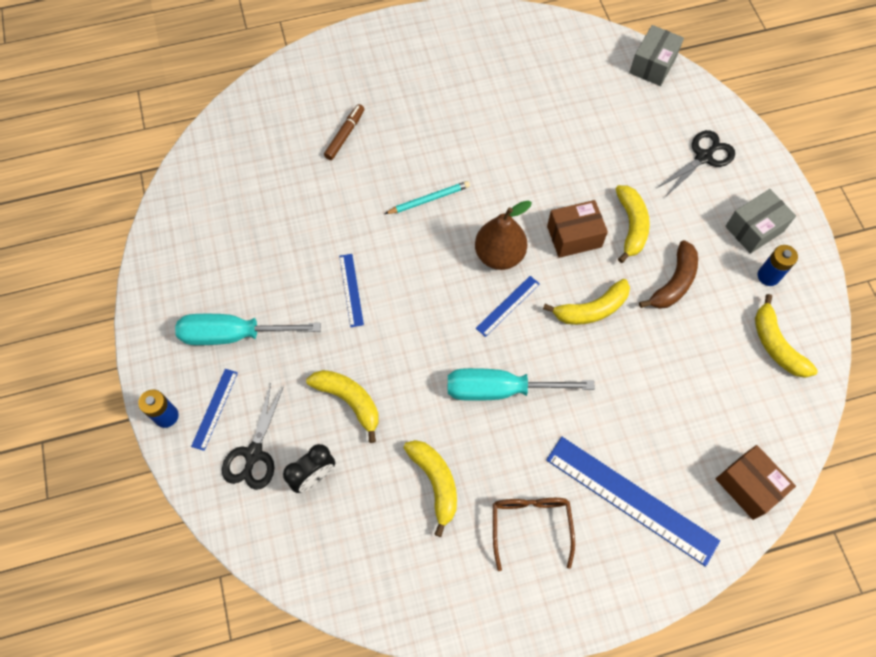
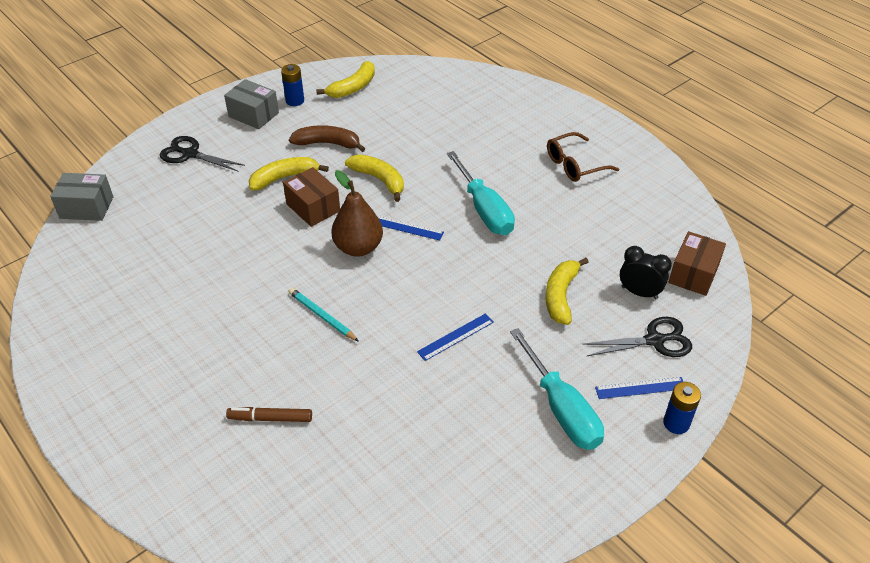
camera: 115 degrees left, 20 degrees down
yellow banana [404,440,457,537] -> none
blue ruler [546,437,720,567] -> none
brown box [716,445,796,520] -> brown box moved to [668,231,726,296]

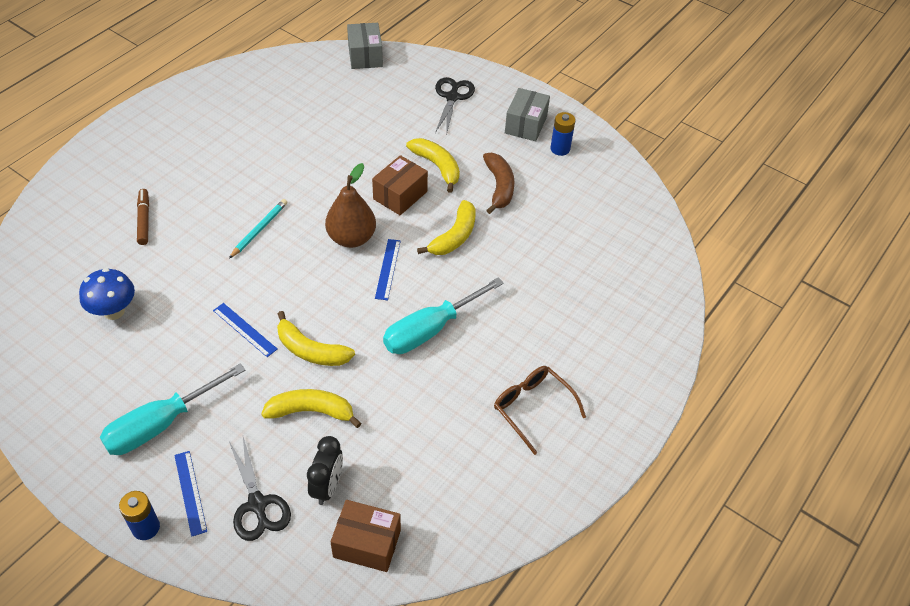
camera: 75 degrees right, 5 degrees up
yellow banana [316,61,375,98] -> yellow banana moved to [277,311,355,366]
none -> blue mushroom [79,268,135,320]

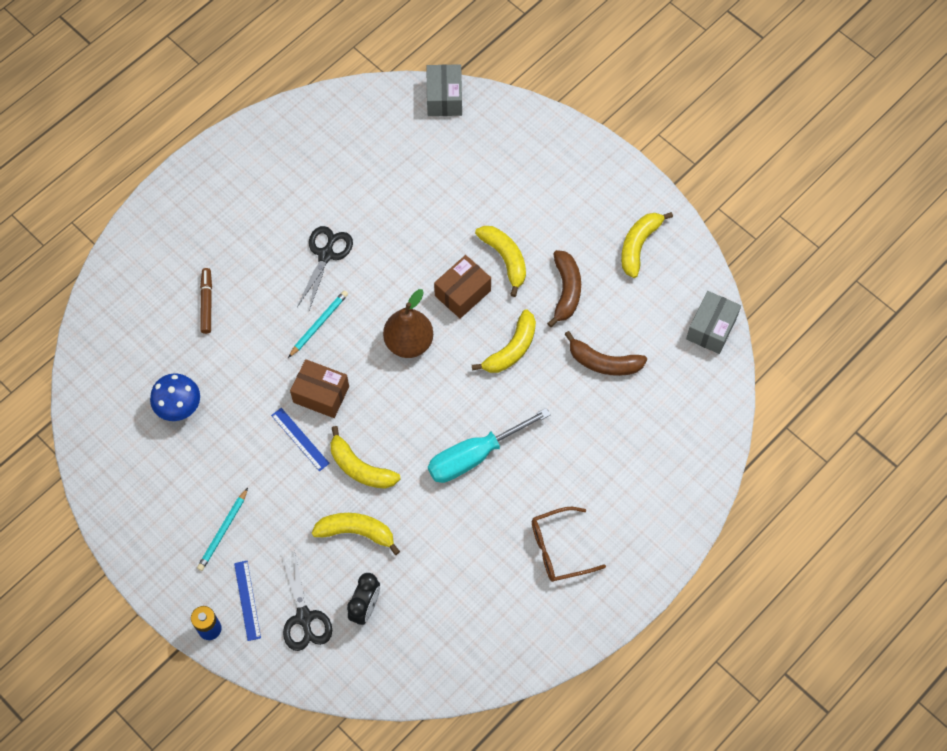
camera: 10 degrees right, 15 degrees up
turquoise screwdriver [100,363,245,455] -> turquoise pencil [197,488,248,571]
brown box [330,500,401,572] -> brown box moved to [290,359,349,418]
blue ruler [375,239,401,300] -> none
black scissors [435,77,475,136] -> black scissors moved to [297,226,353,310]
brown glasses [494,366,586,455] -> brown glasses turned 75 degrees counterclockwise [532,507,606,582]
grey box [505,88,550,141] -> grey box moved to [686,291,741,354]
blue battery [550,112,575,156] -> yellow banana [621,212,673,278]
none -> brown banana [565,331,647,376]

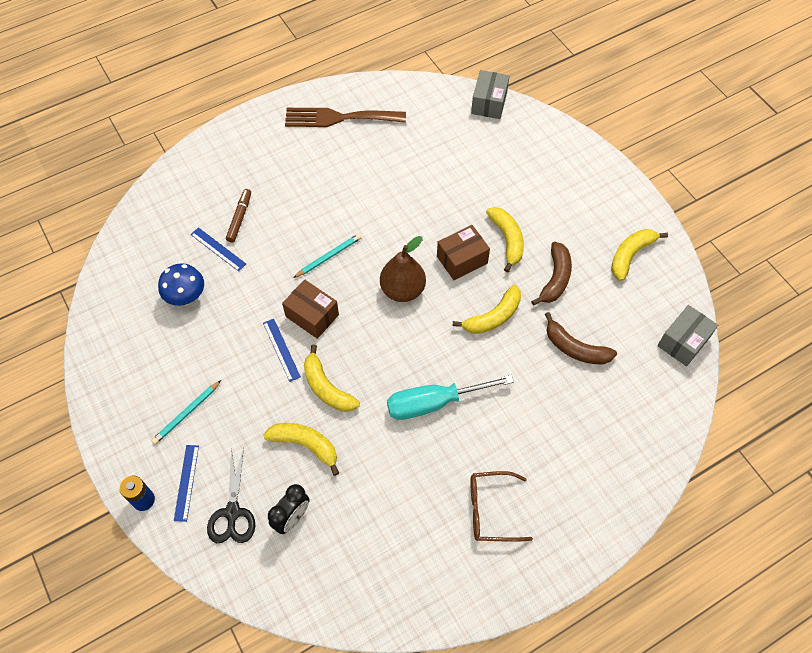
camera: 15 degrees right, 5 degrees down
black scissors [297,226,353,310] -> none
none -> blue ruler [190,227,246,271]
none -> brown fork [285,108,406,127]

